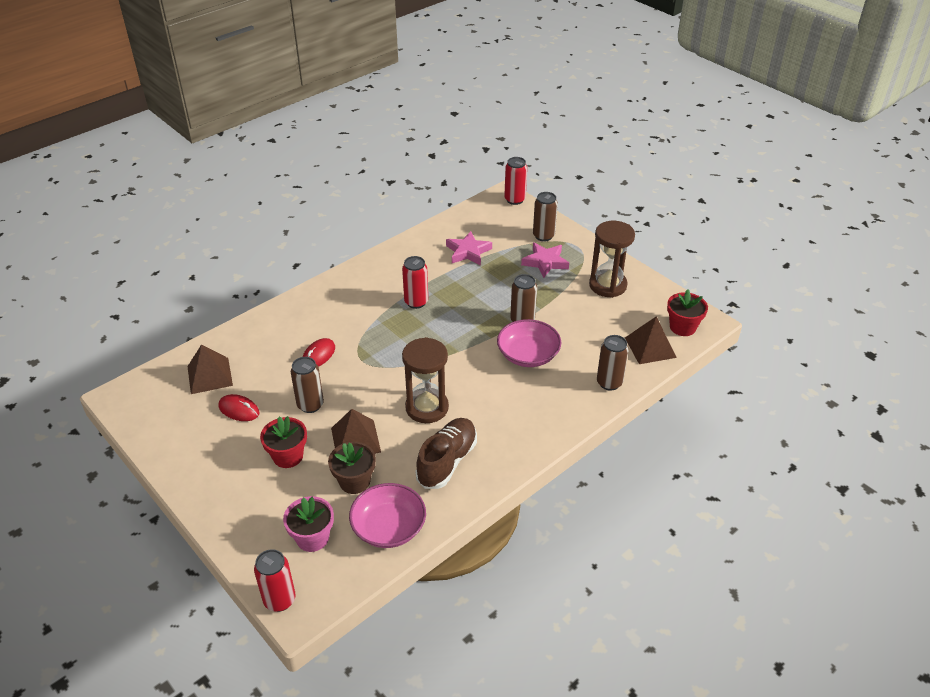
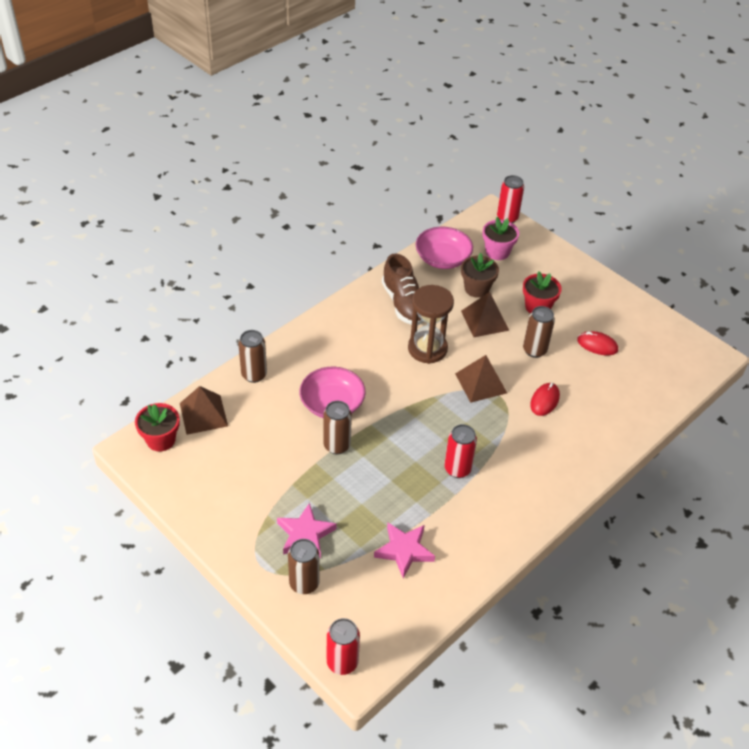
camera: 175 degrees right, 5 degrees up
brown pyramid [187,344,233,394] -> brown pyramid moved to [455,355,507,403]
brown shoe [415,418,477,489] -> brown shoe turned 45 degrees counterclockwise [382,254,424,325]
brown hourglass [589,221,635,298] -> none

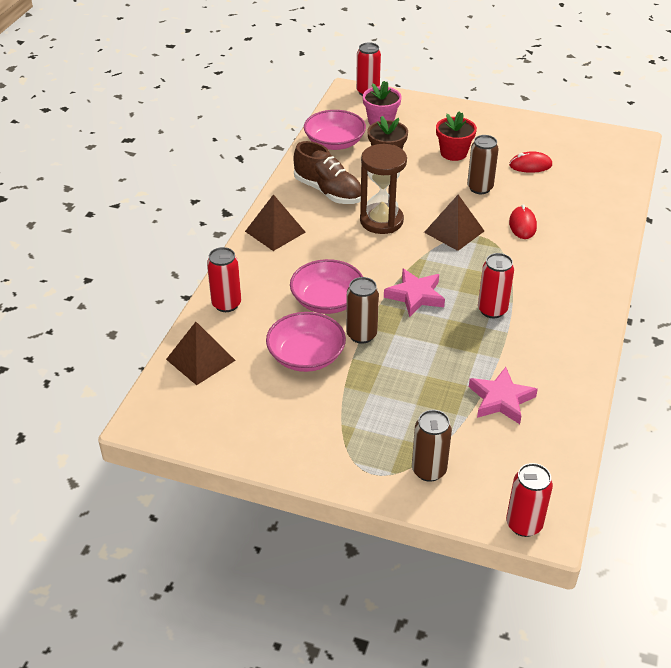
camera: 25 degrees left, 5 degrees down
red flower pot [135,403,180,452] -> none
brown can [238,330,267,383] -> red can [207,247,241,312]
pink star [277,503,336,558] -> pink star moved to [384,269,445,317]
brown pyramid [461,292,510,337] -> brown pyramid moved to [245,194,305,251]
none -> pink bowl [266,312,346,372]

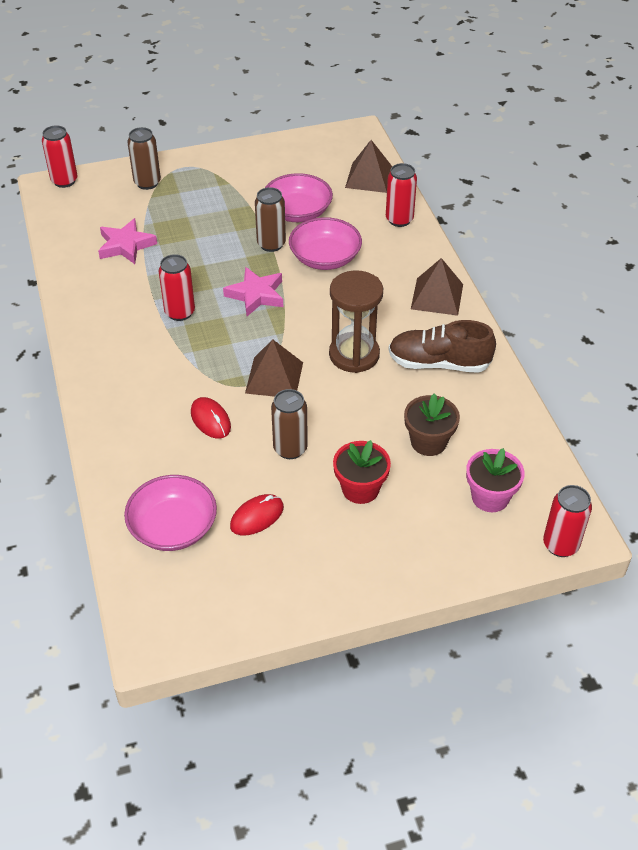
camera: 145 degrees right, 5 degrees up
pink bowl [304,110,366,150] -> pink bowl moved to [124,475,217,551]

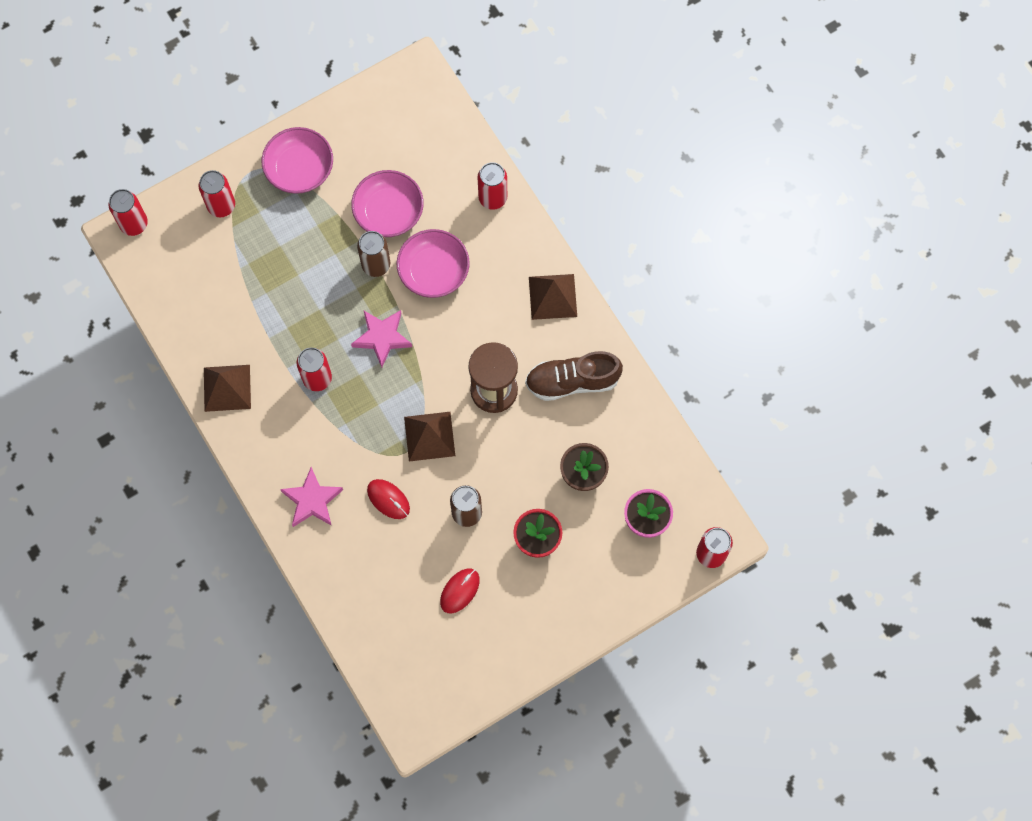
camera: 15 degrees left, 25 degrees up
pink star [98,218,157,264] -> pink star moved to [280,467,343,527]
pink bowl [124,475,217,551] -> pink bowl moved to [261,127,333,194]
brown can [127,127,161,190] -> red can [198,170,235,217]
brown pyramid [345,140,392,193] -> brown pyramid moved to [204,365,251,412]

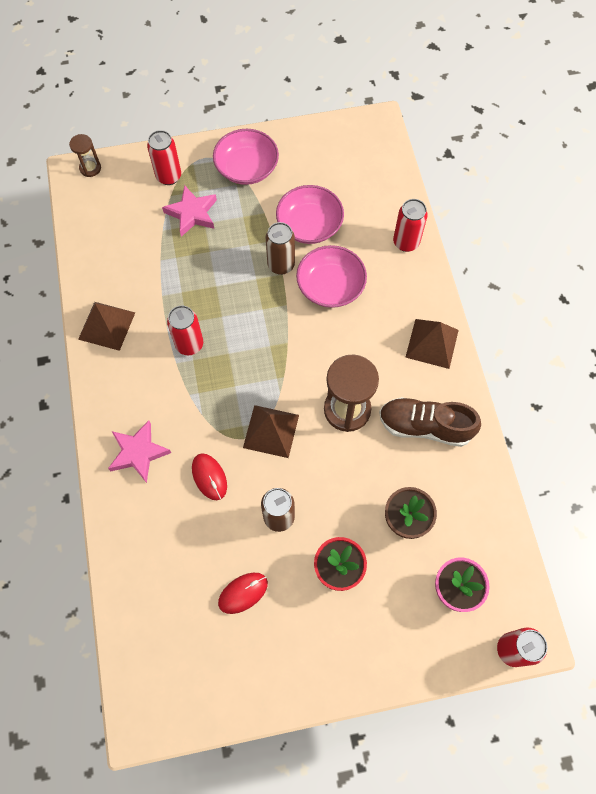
camera: 20 degrees right, 5 degrees down
red can [109,189,148,236] -> brown hourglass [69,134,101,177]
pink star [351,310,412,367] -> pink star moved to [162,185,217,237]

